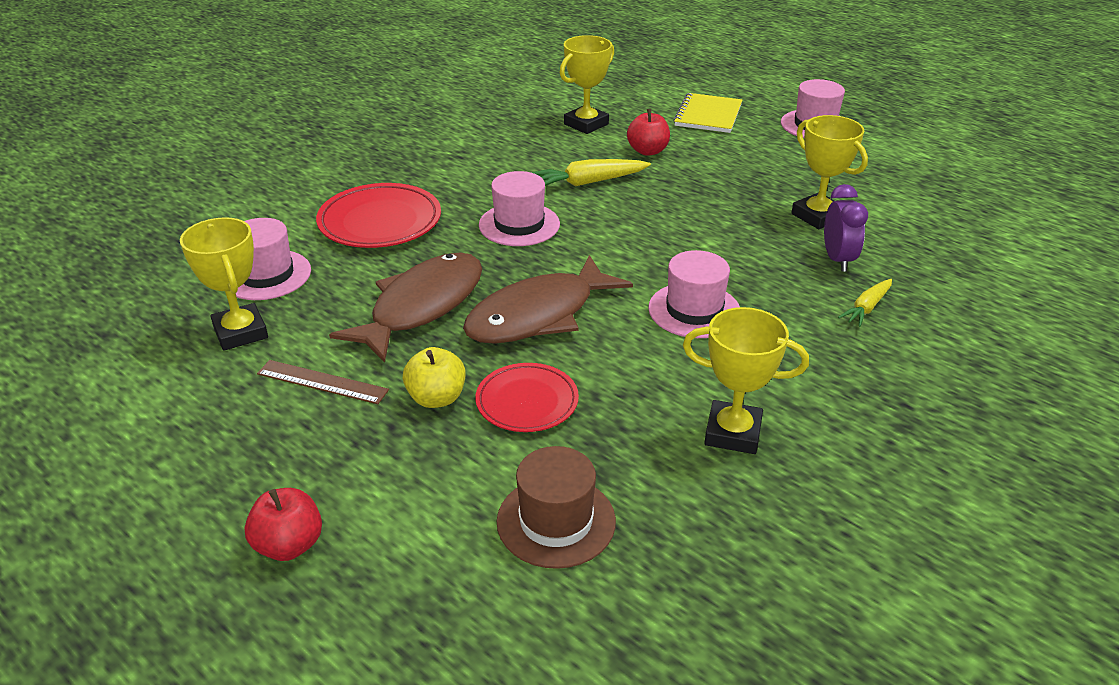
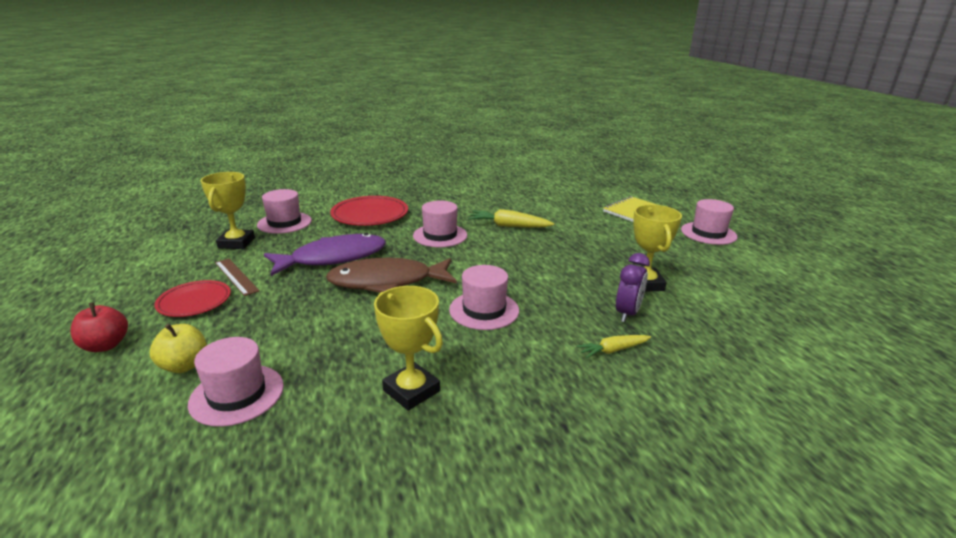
camera: 30 degrees right, 10 degrees down
brown fish [329,252,482,363] -> purple fish [264,233,386,276]
yellow apple [403,347,466,408] -> yellow apple moved to [150,324,207,373]
red plate [475,363,579,432] -> red plate moved to [154,280,231,317]
brown hat [497,446,616,569] -> pink hat [188,337,284,427]
yellow trophy [560,35,614,134] -> none
red apple [627,109,670,156] -> none

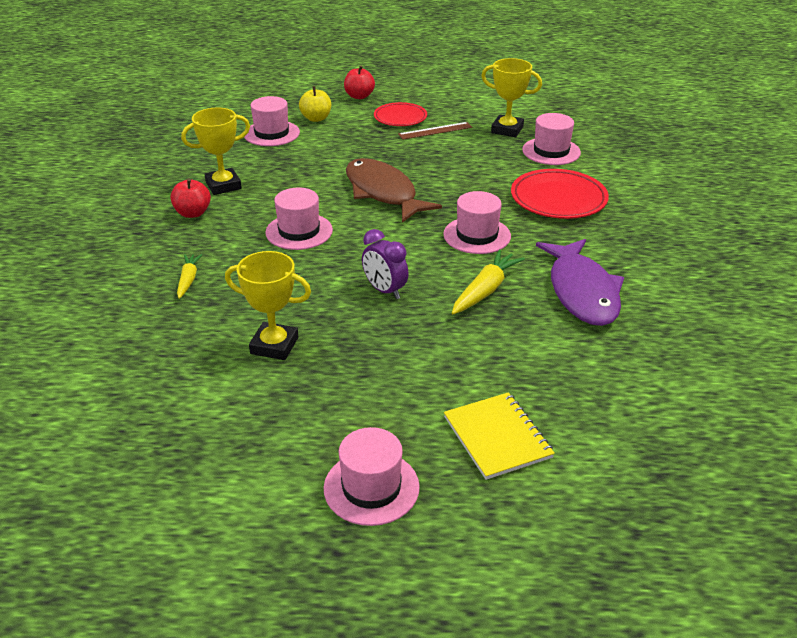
camera: 110 degrees right, 10 degrees up
purple fish [264,233,386,276] -> purple fish moved to [536,239,624,326]
brown fish [326,258,457,293] -> brown fish turned 45 degrees counterclockwise [346,158,442,223]
purple clock [616,253,650,322] -> purple clock moved to [362,229,409,299]
none -> red apple [170,178,211,218]

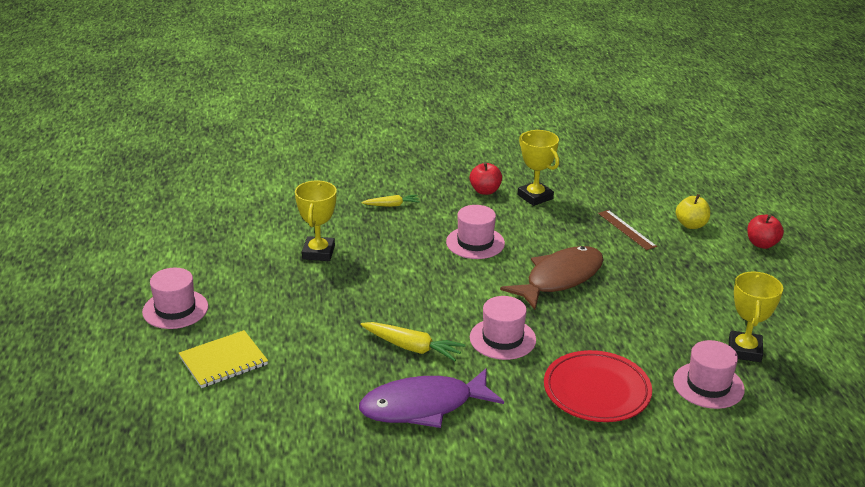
camera: 80 degrees right, 5 degrees down
pink hat [244,96,300,146] -> none
purple clock [362,229,409,299] -> none
red plate [374,102,427,126] -> none
brown ruler [398,122,472,140] -> brown ruler moved to [598,210,657,250]

